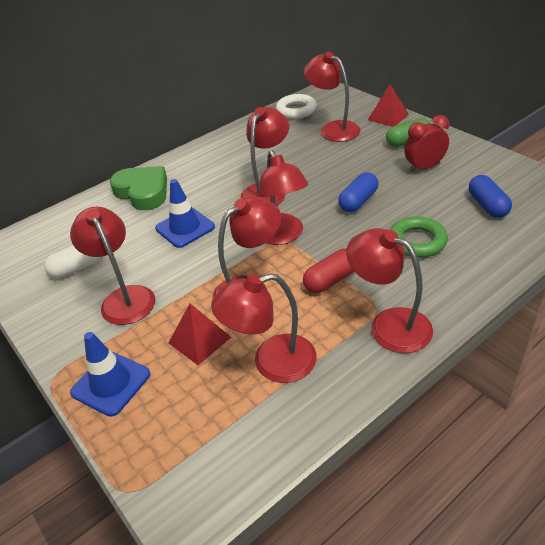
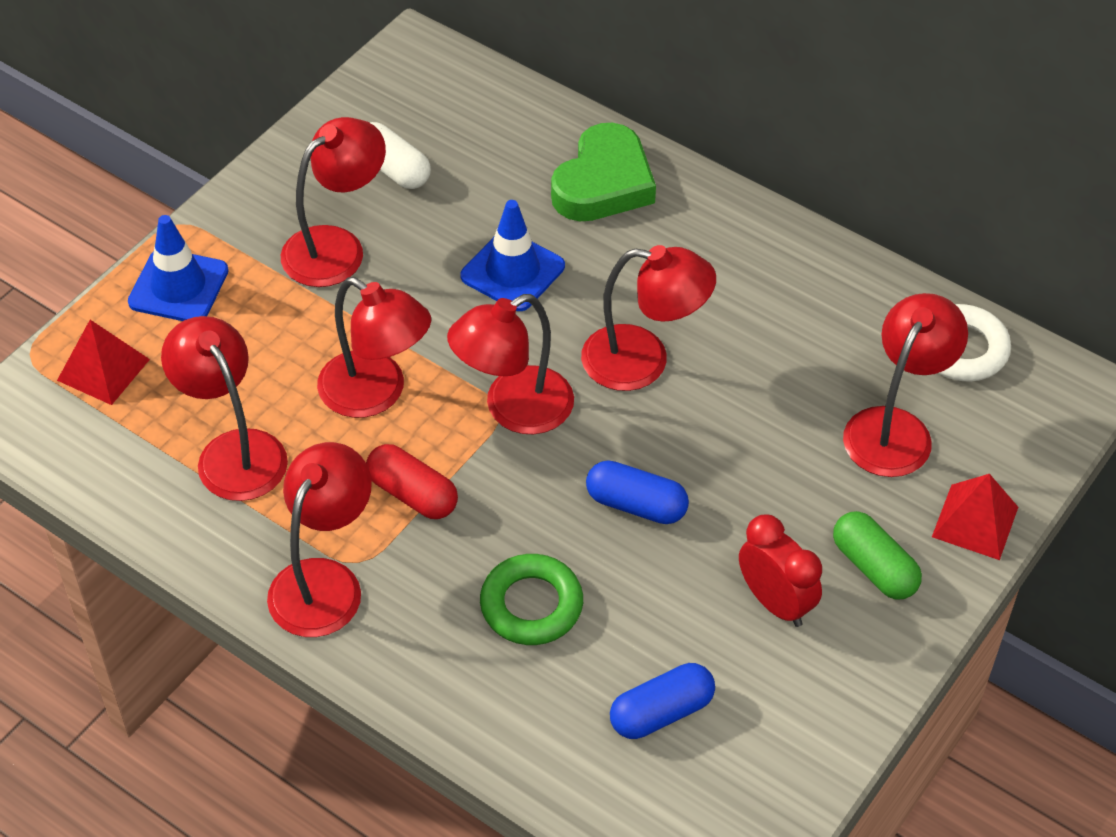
camera: 70 degrees right, 10 degrees up
red pyramid [169,304,231,365] -> red pyramid moved to [57,320,150,405]

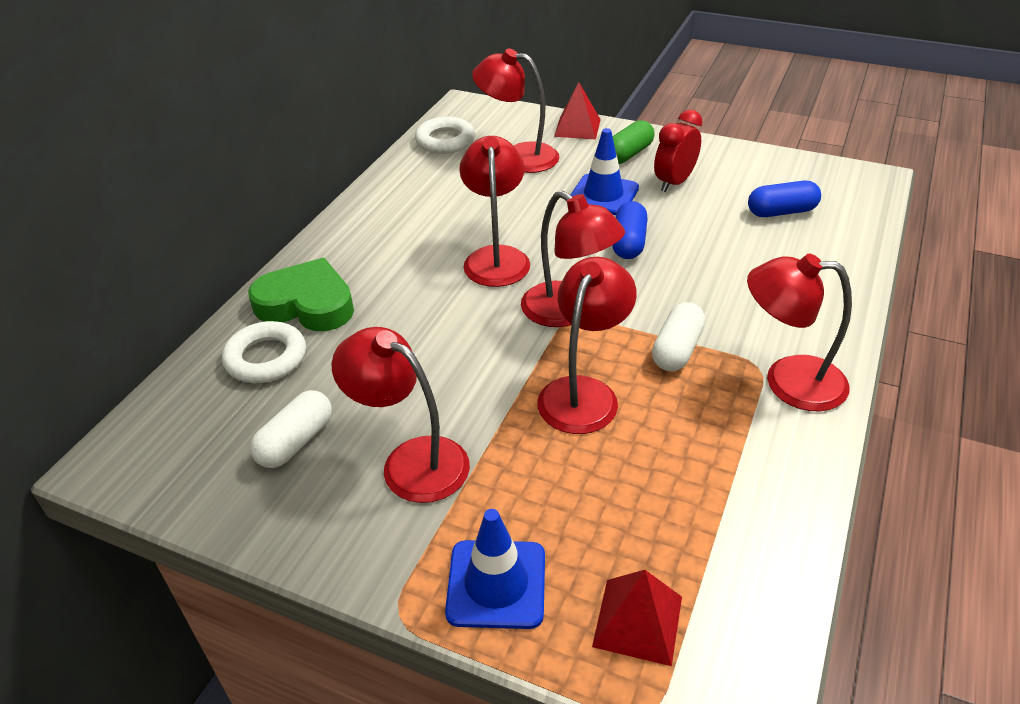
camera: 100 degrees left, 10 degrees down
red lamp [161,316,288,501] -> none
red capsule [366,444,458,519] -> white capsule [652,302,705,371]
blue traffic cone [460,200,565,311] -> blue traffic cone moved to [570,128,639,215]
green ring [480,554,583,645] -> none
blue capsule [610,663,715,739] -> blue capsule turned 60 degrees counterclockwise [748,181,821,217]
none -> white ring [222,321,306,383]

